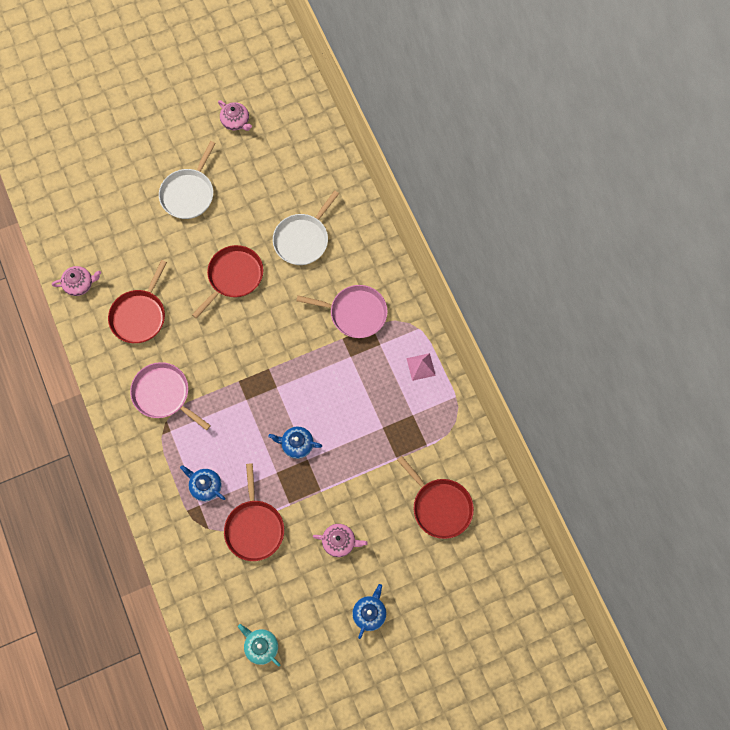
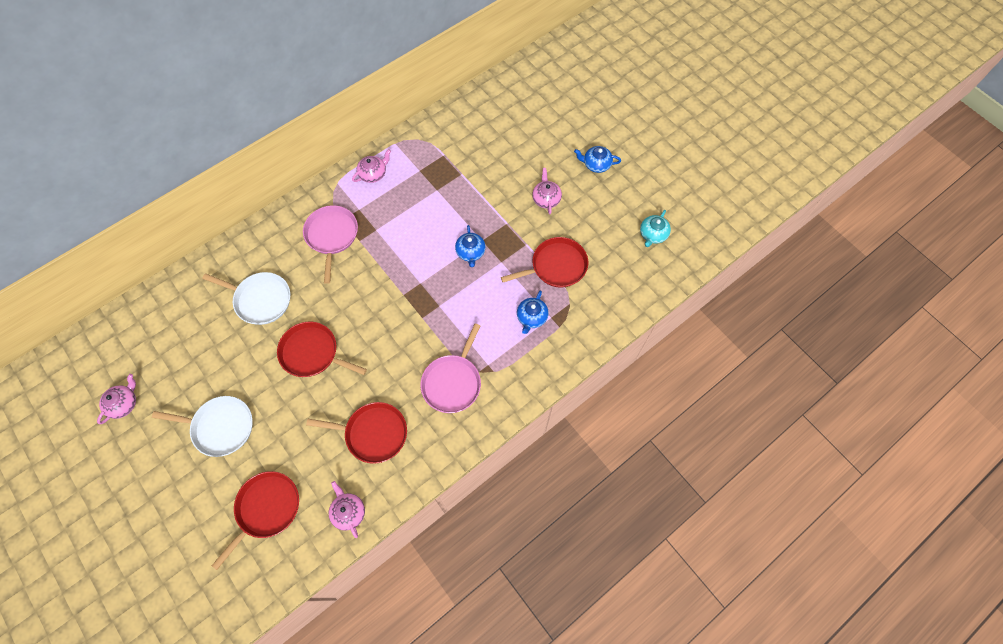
camera: 105 degrees left, 5 degrees down
red pan [397,456,474,539] -> red pan moved to [212,471,299,570]
pink pyramid [406,353,436,381] -> pink teapot [352,149,391,183]

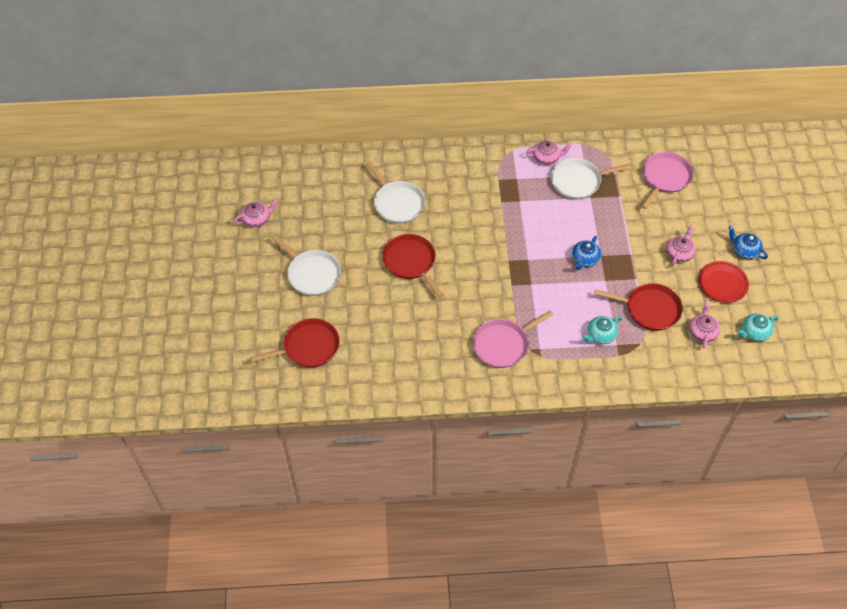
camera: 35 degrees right, 10 degrees down
pink pan [303,205,358,284] -> pink pan moved to [641,152,693,209]
red pan [306,402,407,464] -> none
pink teapot [329,481,365,538] -> pink teapot moved to [689,301,720,349]
blue teapot [517,290,549,334] -> turquoise teapot [583,316,622,344]
none -> white pan [551,158,631,200]
none -> red plate [698,261,749,303]

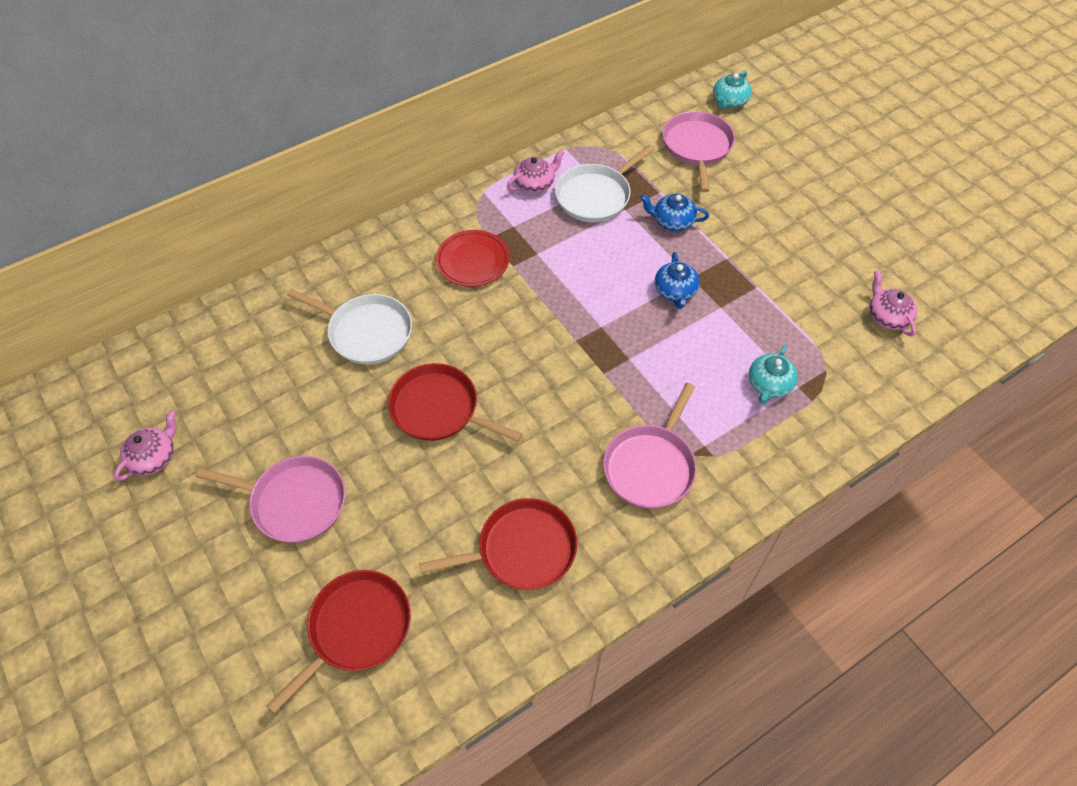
camera: 30 degrees left, 0 degrees up
white pan [272,235,341,296] -> pink pan [196,456,346,543]
red pan [594,283,682,331] -> red pan moved to [419,498,577,590]
pink teapot [666,225,696,266] -> none
red plate [698,261,749,303] -> red plate moved to [436,230,510,287]
blue teapot [728,226,768,259] -> blue teapot moved to [640,194,709,231]
turquoise teapot [738,313,778,342] -> turquoise teapot moved to [713,71,752,109]

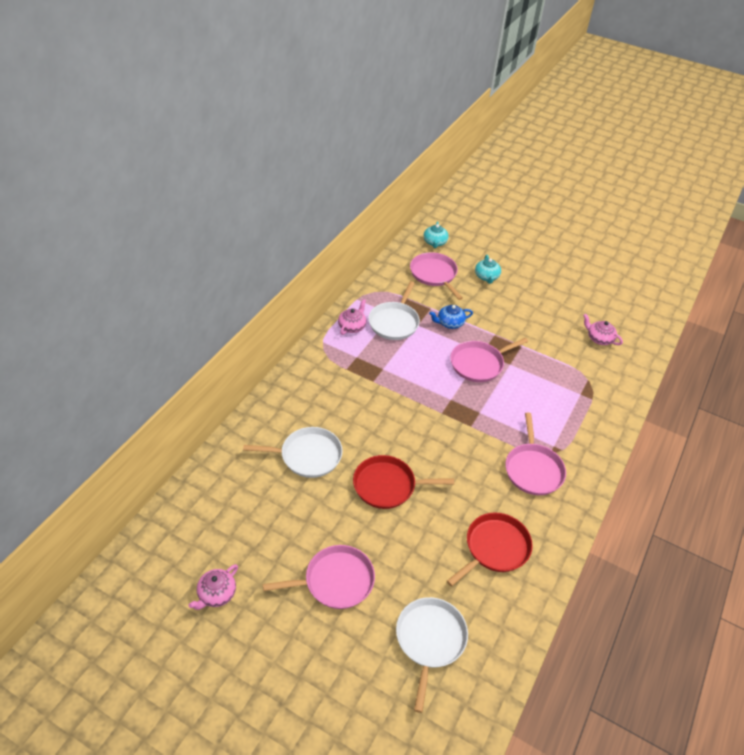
camera: 30 degrees left, 10 degrees down
pink teapot [114,411,177,481] -> pink teapot turned 150 degrees counterclockwise [189,564,238,610]
red pan [266,570,411,714] -> white pan [396,597,468,713]
red plate [436,230,510,287] -> none
blue teapot [655,252,700,309] -> pink pan [450,338,528,382]
turquoise teapot [749,345,798,404] -> turquoise teapot moved to [475,255,501,284]

